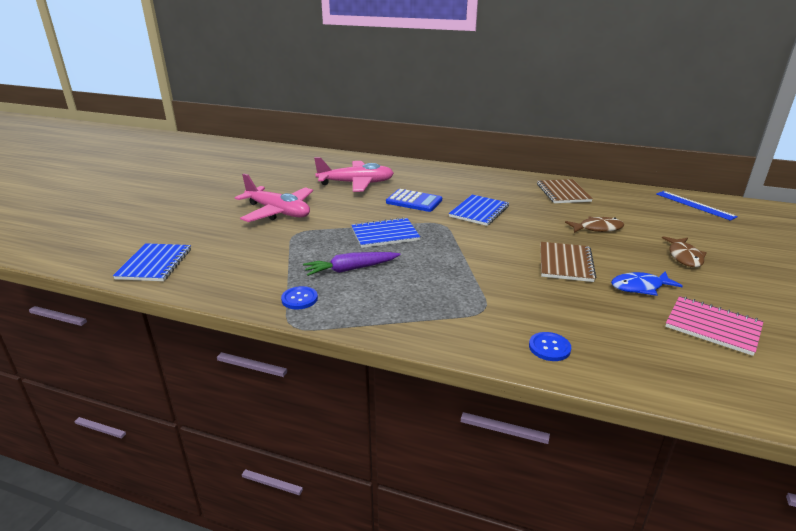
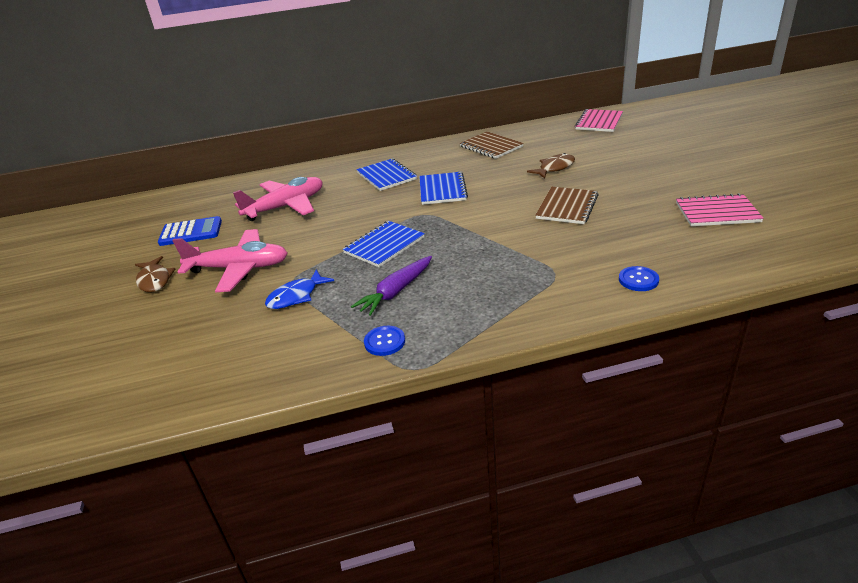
camera: 30 degrees left, 5 degrees up
blue notebook [113,243,191,281] -> blue notebook moved to [356,159,417,191]
blue calculator [386,189,442,212] -> blue calculator moved to [158,216,222,246]
brown notebook [541,242,596,282] -> brown notebook turned 45 degrees clockwise [535,187,599,224]
blue fish [611,272,683,296] -> blue fish moved to [265,270,334,309]
blue ruler [656,191,738,221] -> pink notebook [575,109,623,132]
brown fish [662,236,707,267] -> brown fish moved to [135,256,175,292]

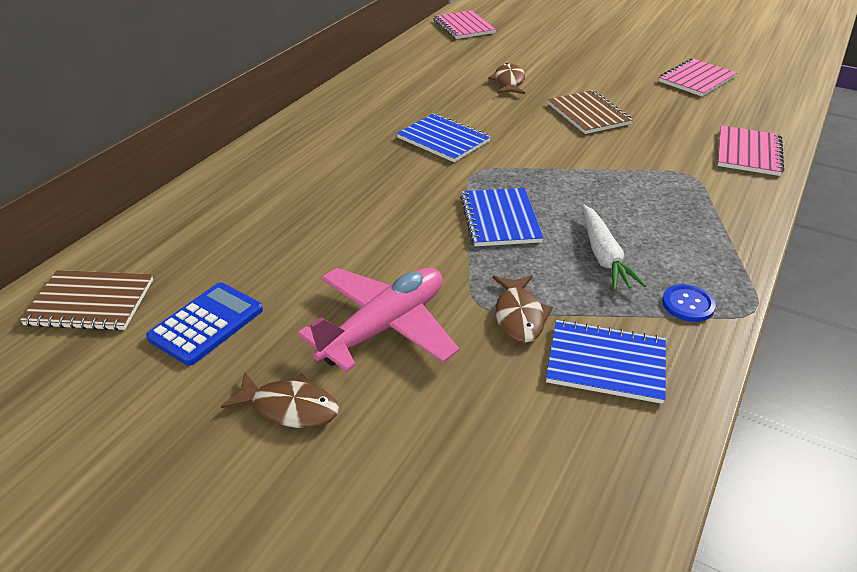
camera: 50 degrees left, 5 degrees up
pink plane [233,177,323,221] -> none
blue fish [265,270,334,309] -> brown fish [492,275,553,343]
purple carrot [351,256,432,316] -> white carrot [582,204,647,290]
blue notebook [356,159,417,191] -> blue notebook moved to [546,319,666,404]
brown notebook [460,132,524,159] -> brown notebook moved to [20,270,153,331]
blue button [619,266,659,291] -> pink notebook [718,126,784,176]

